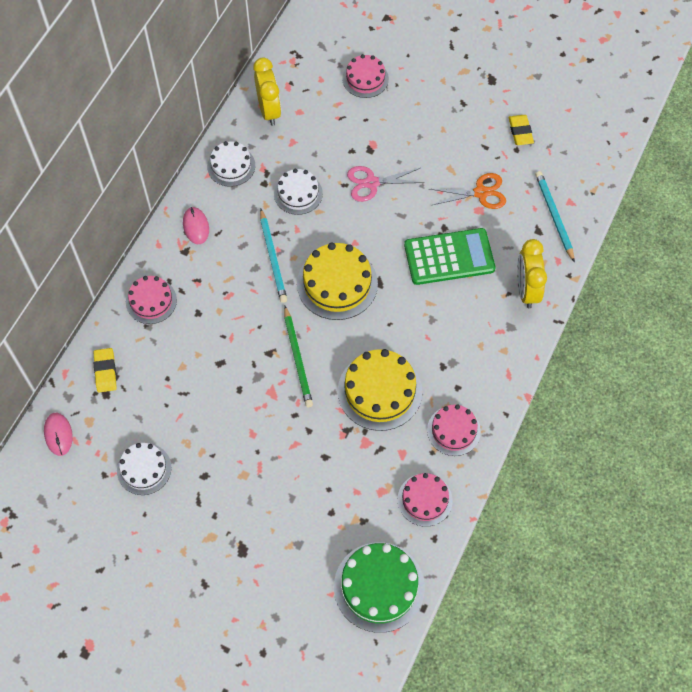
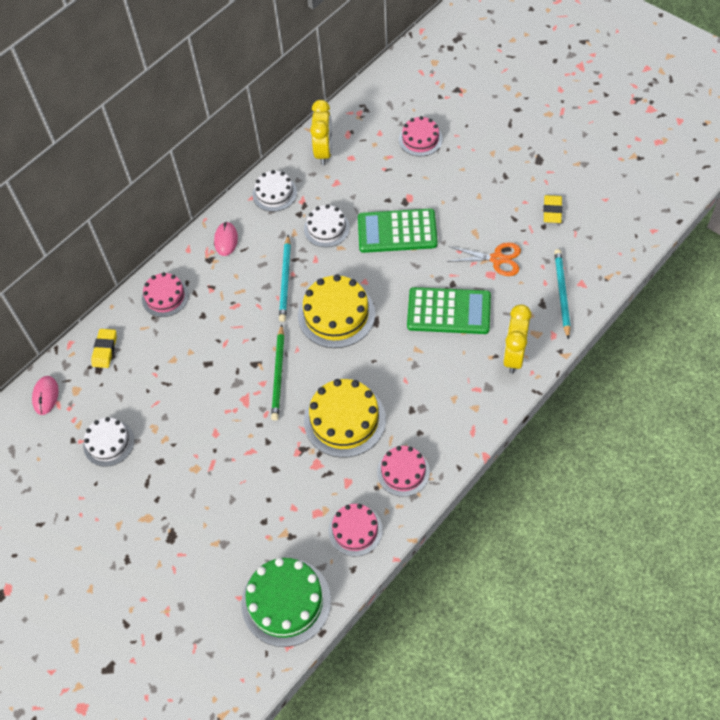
camera: 20 degrees right, 5 degrees down
pink scissors [347,166,424,202] -> green calculator [358,208,438,253]

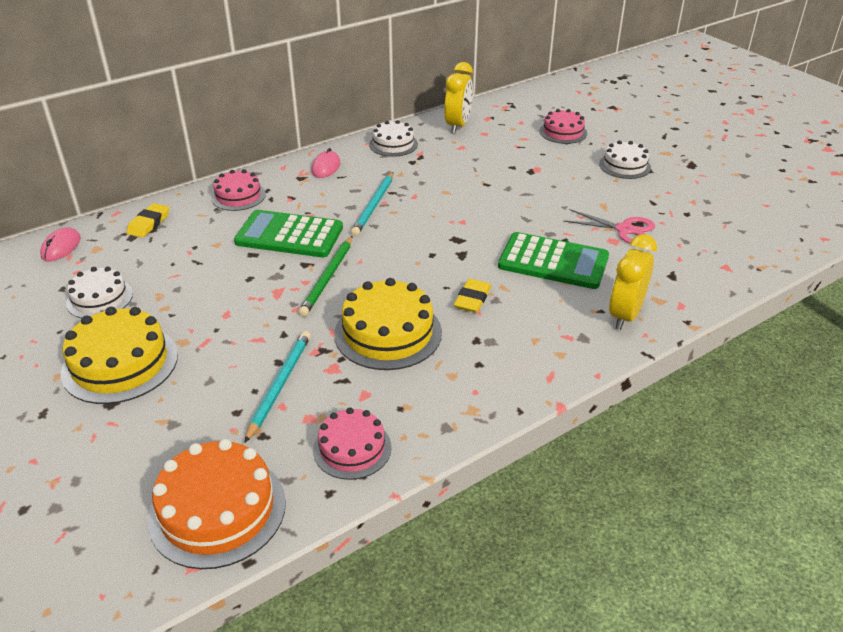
camera: 10 degrees right, 20 degrees down
green cake [241,558,331,647] -> orange cake [148,439,286,569]
yellow cake [298,274,375,348] -> yellow cake moved to [61,307,178,404]
white cake [304,204,350,247] -> white cake moved to [599,141,651,179]
green calculator [358,208,438,253] -> green calculator moved to [234,210,343,257]
pink cake [377,446,430,497] -> none
orange scissors [447,242,521,276] -> pink scissors [563,209,655,244]
yellow eraser [543,195,562,223] -> yellow eraser moved to [454,279,491,313]
turquoise pencil [554,249,571,340] -> turquoise pencil moved to [245,331,311,443]

